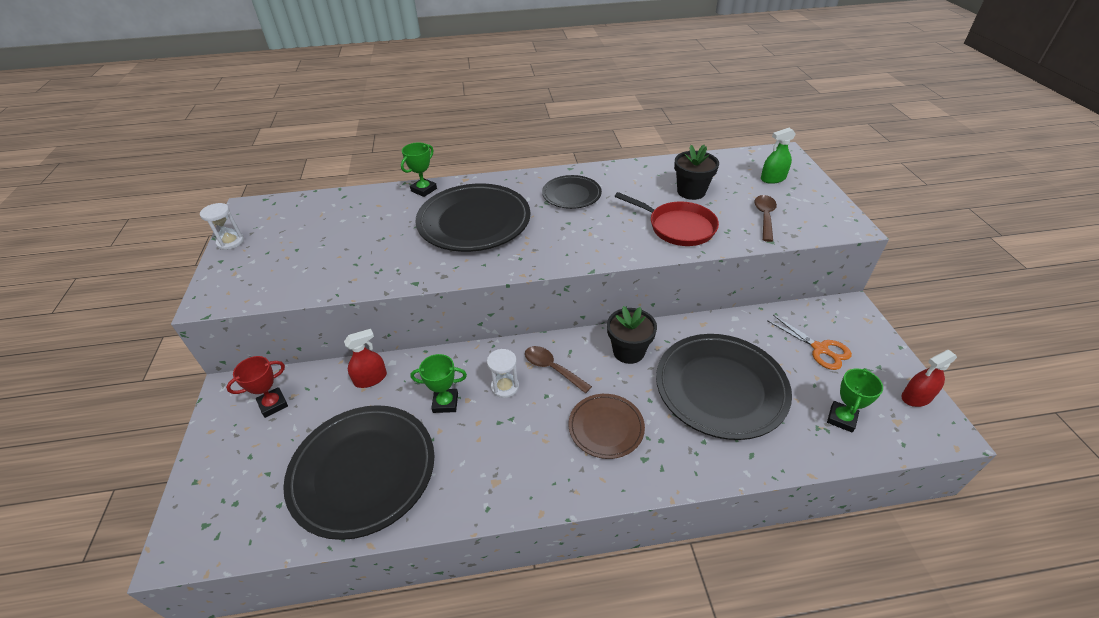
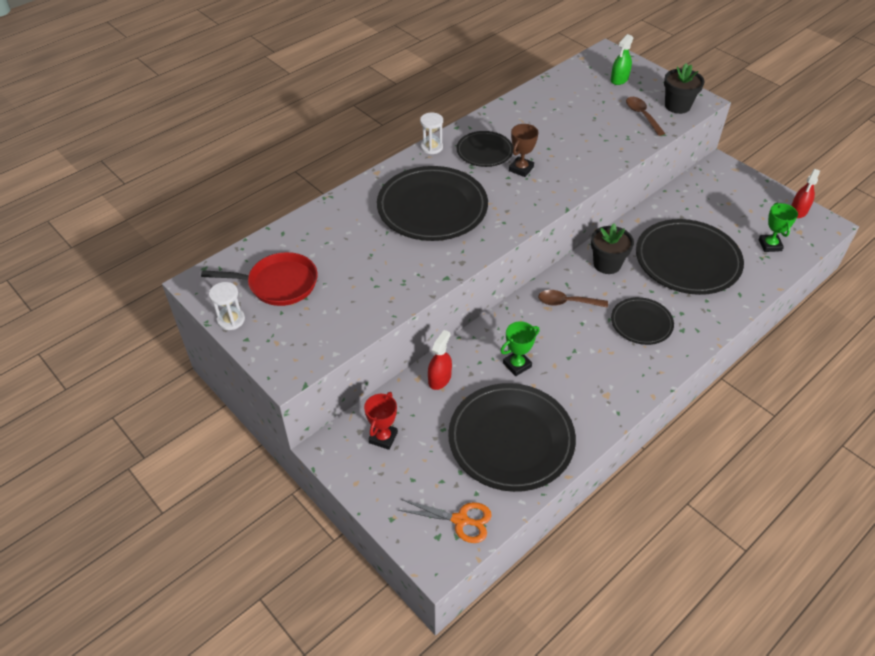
camera: 35 degrees left, 5 degrees up
green trophy [401,142,437,197] -> none
white hourglass [487,349,519,398] -> white hourglass moved to [420,112,443,154]
brown plate [569,394,645,459] -> black plate [611,297,674,345]
red pan [615,192,719,246] -> red pan moved to [201,252,318,306]
black flower pot [674,145,719,200] -> black flower pot moved to [664,63,704,114]
orange scissors [767,315,852,370] -> orange scissors moved to [398,499,492,543]
none -> brown trophy [509,124,539,177]

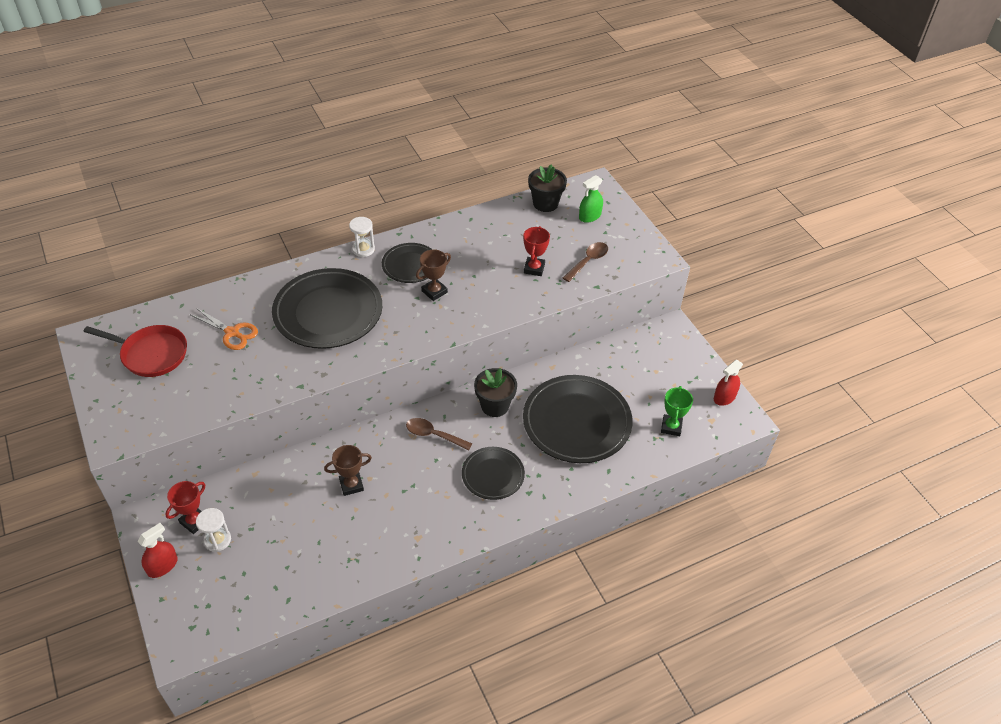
camera: 15 degrees right, 0 degrees up
white hourglass [209,282,245,330] -> white hourglass moved to [196,508,231,552]
orange scissors [398,499,492,543] -> orange scissors moved to [189,308,258,350]
red spray bottle [428,330,452,390] -> red spray bottle moved to [137,523,178,578]
black plate [448,383,576,492] -> none
green trophy [500,321,539,376] -> brown trophy [324,445,372,496]
brown spoon [626,97,665,136] -> brown spoon turned 45 degrees clockwise [563,242,608,282]
black flower pot [664,63,704,114] -> black flower pot moved to [528,164,567,212]
none -> red trophy [523,226,550,276]

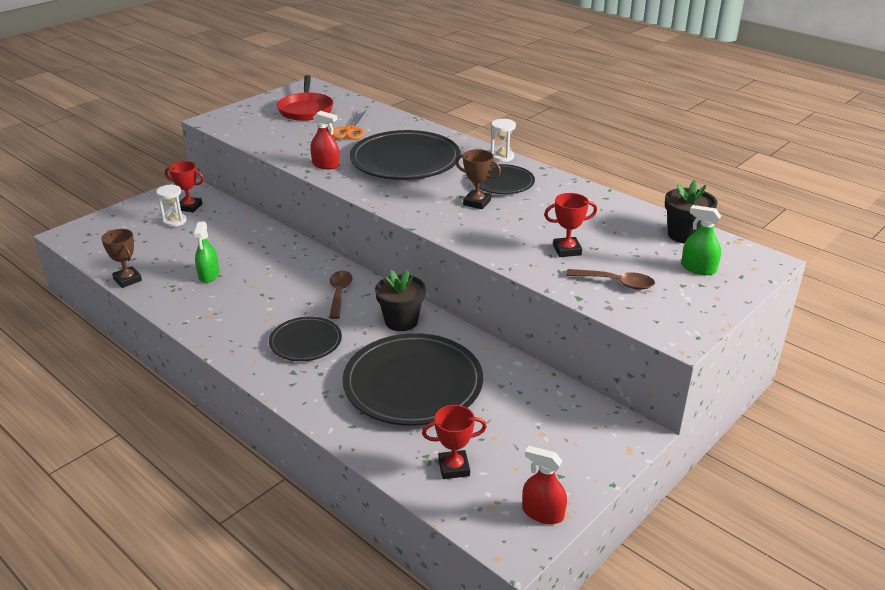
camera: 70 degrees right, 15 degrees down
red spray bottle [137,523,178,578] -> red spray bottle moved to [310,111,340,169]
brown trophy [324,445,372,496] -> brown trophy moved to [101,229,142,288]
green trophy [661,386,693,436] -> red trophy [422,405,487,479]
none -> green spray bottle [193,222,219,283]

